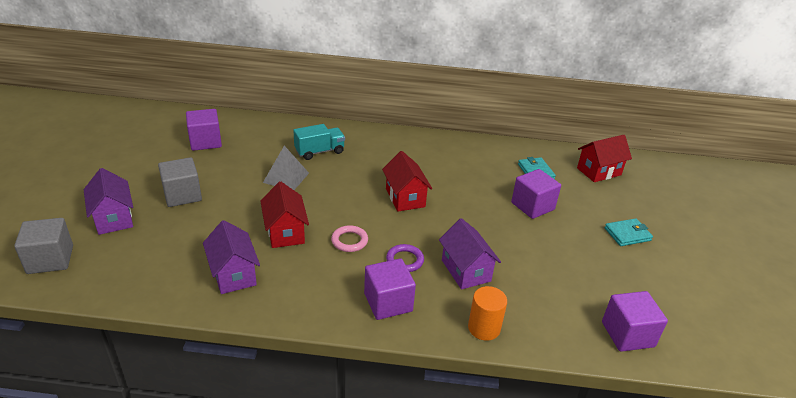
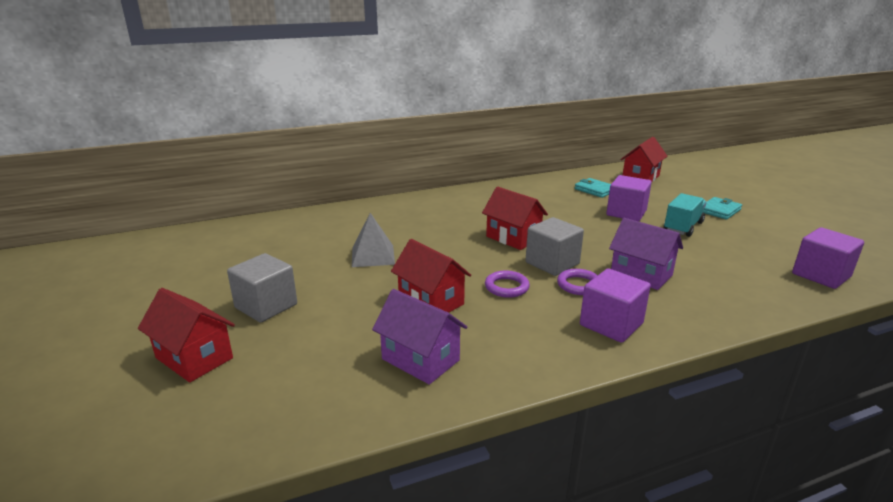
camera: 25 degrees left, 10 degrees down
grey cube [14,218,73,274] -> grey cube moved to [525,217,584,276]
purple house [84,168,133,235] -> red house [138,288,235,383]
purple cube [186,109,222,151] -> none
turquoise truck [293,124,345,160] -> turquoise truck moved to [664,193,706,237]
pink ring [331,225,368,252] -> purple ring [485,270,530,298]
orange cylinder [468,286,507,341] -> none

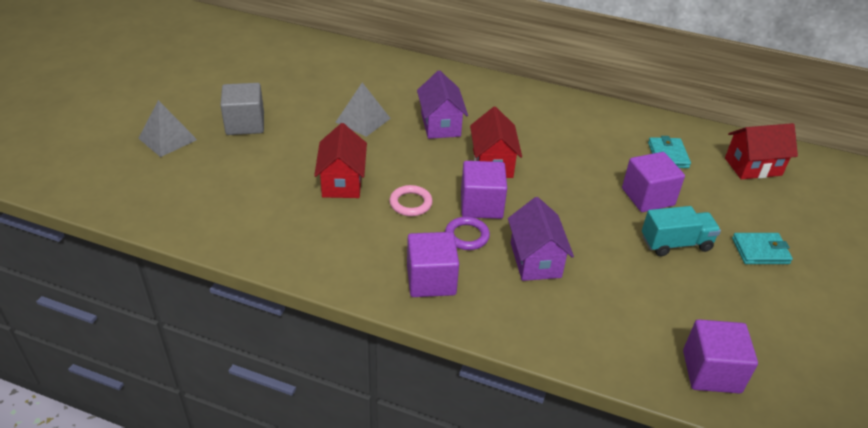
camera: 40 degrees right, 15 degrees up
red house [138,288,235,383] -> grey pyramid [138,100,197,157]
purple house [372,289,467,385] -> purple house moved to [417,70,468,139]
purple ring [485,270,530,298] -> pink ring [389,185,432,216]
grey cube [525,217,584,276] -> purple cube [461,161,507,219]

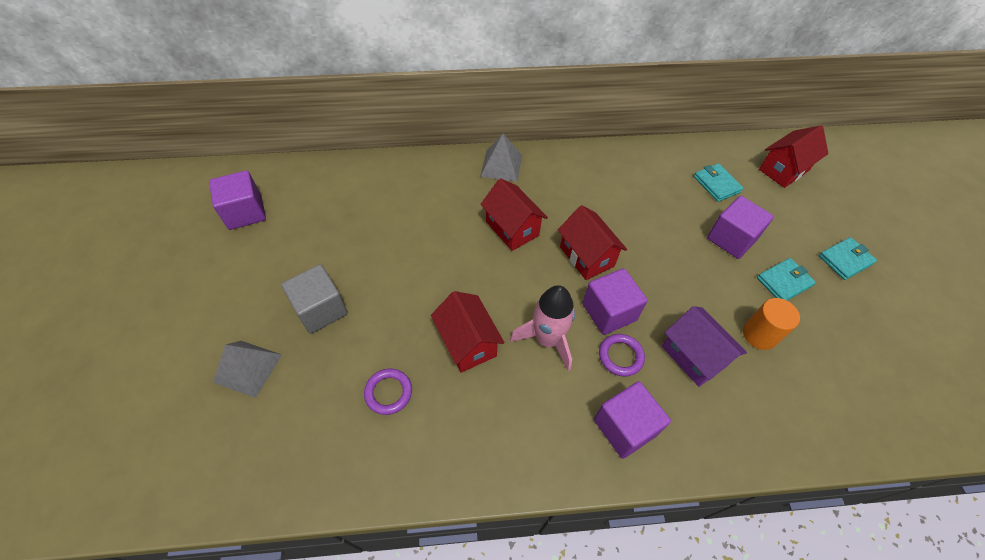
camera: 25 degrees left, 15 degrees up
grey pyramid [336,82,391,137] -> grey pyramid moved to [480,134,522,182]
pink ring [389,185,432,216] -> pink rocket [510,285,575,371]
purple house [417,70,468,139] -> red house [480,178,548,251]
turquoise truck [642,206,721,256] -> turquoise wallet [757,258,816,301]
purple cube [683,319,758,394] -> purple cube moved to [209,170,266,230]
none -> purple ring [364,368,412,415]
none -> orange cylinder [743,298,800,350]

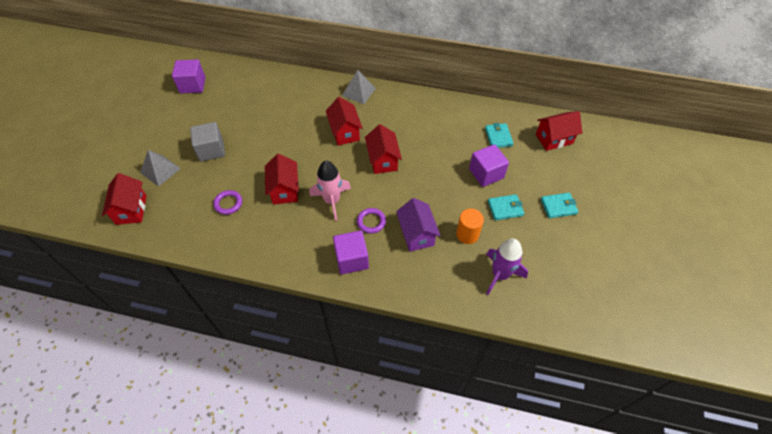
camera: 20 degrees right, 0 degrees up
purple cube [582,268,648,335] -> none
none -> red house [102,173,147,225]
none -> purple rocket [486,238,528,295]

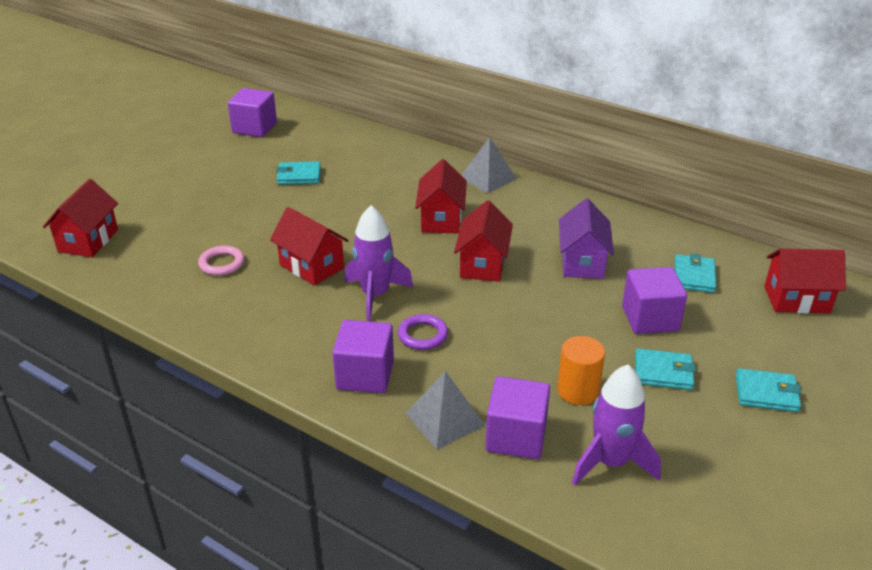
camera: 20 degrees right, 20 degrees down
grey pyramid [140,150,181,187] -> grey pyramid moved to [405,371,486,449]
grey cube [190,122,225,162] -> none
purple ring [213,190,242,215] -> pink ring [198,246,244,276]
red house [265,154,299,205] -> red house turned 60 degrees counterclockwise [270,207,349,286]
pink rocket [310,161,351,221] -> purple rocket [345,205,413,321]
purple house [396,198,440,252] -> purple house moved to [559,199,614,279]
none -> turquoise wallet [276,161,321,185]
none -> purple cube [485,376,550,459]

